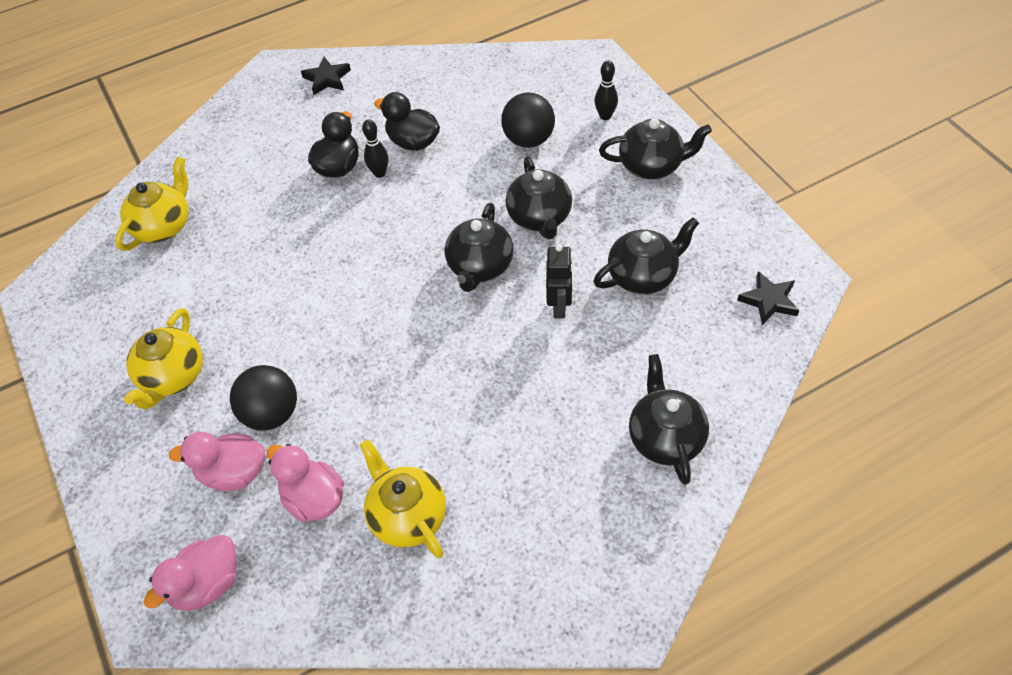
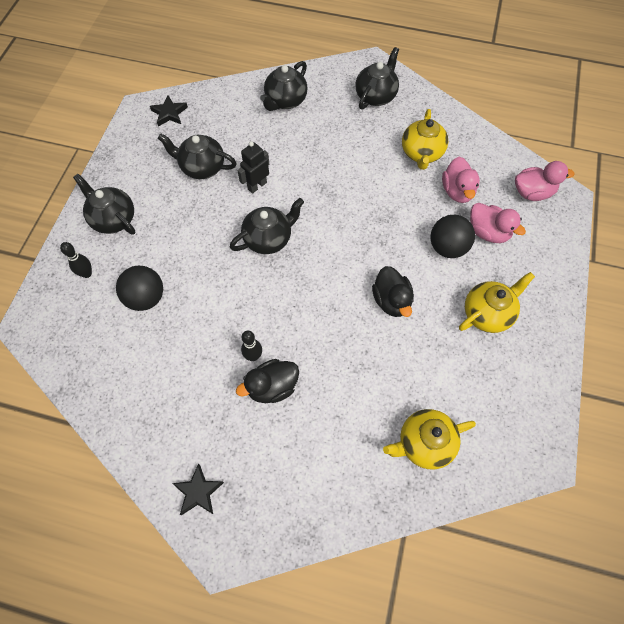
camera: 140 degrees left, 10 degrees up
black duck [374,92,440,151] -> black duck moved to [372,266,414,317]
black teapot [506,156,572,239] -> black teapot moved to [355,47,399,110]

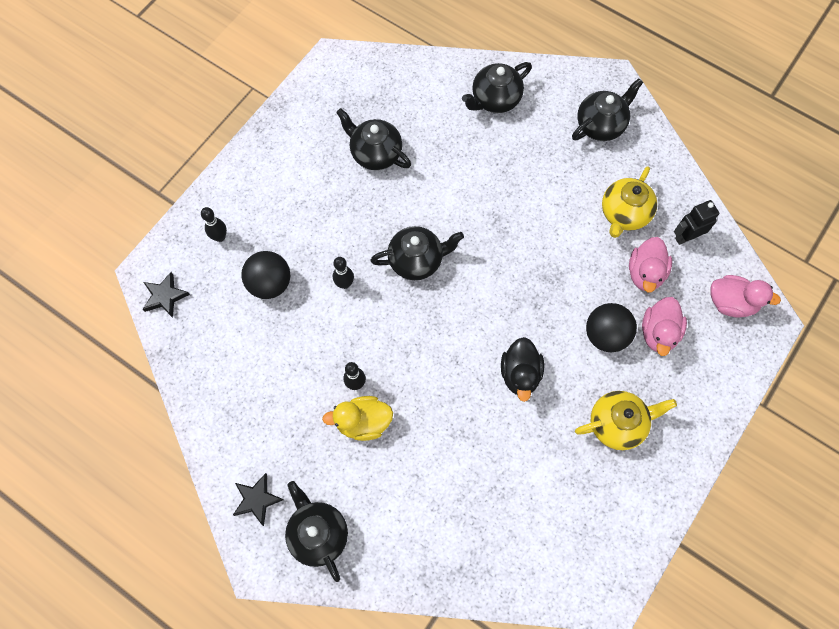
camera: 20 degrees right, 5 degrees up
black teapot [73,174,135,234] -> black teapot moved to [285,481,348,582]
black star [150,95,188,127] -> black star moved to [143,272,190,318]
black duck [236,359,299,403] -> yellow duck [322,396,393,441]
black robot [237,141,269,194] -> black robot moved to [674,200,719,245]
yellow teapot [383,409,476,470] -> none
pink duck [470,203,526,243] -> pink duck turned 45 degrees clockwise [642,297,687,356]
none -> black bowling pin [333,257,354,289]

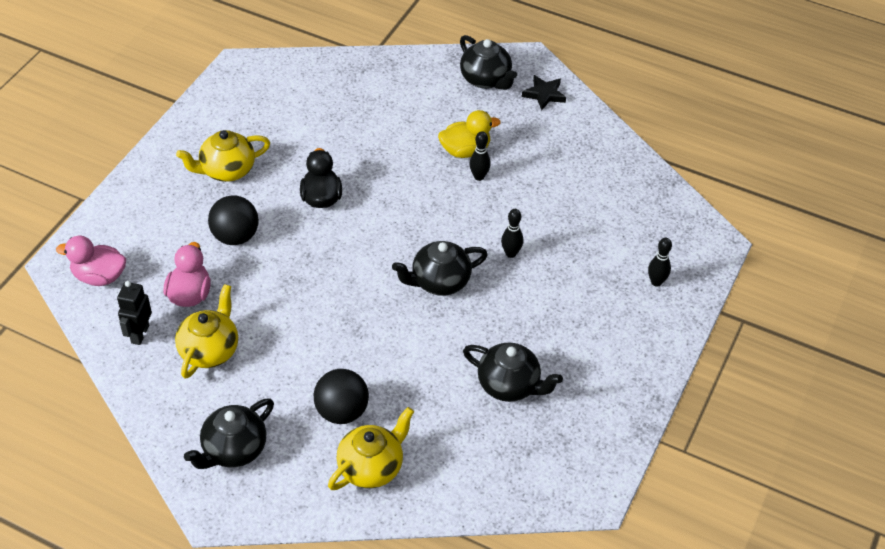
camera: 170 degrees right, 20 degrees down
black star [143,272,190,318] -> none
black ball [241,251,290,299] -> black ball moved to [314,369,369,424]
black teapot [462,62,532,113] -> yellow teapot [328,407,414,490]
pink duck [642,297,687,356] -> none
black robot [674,200,719,245] -> black robot turned 135 degrees clockwise [117,281,152,345]

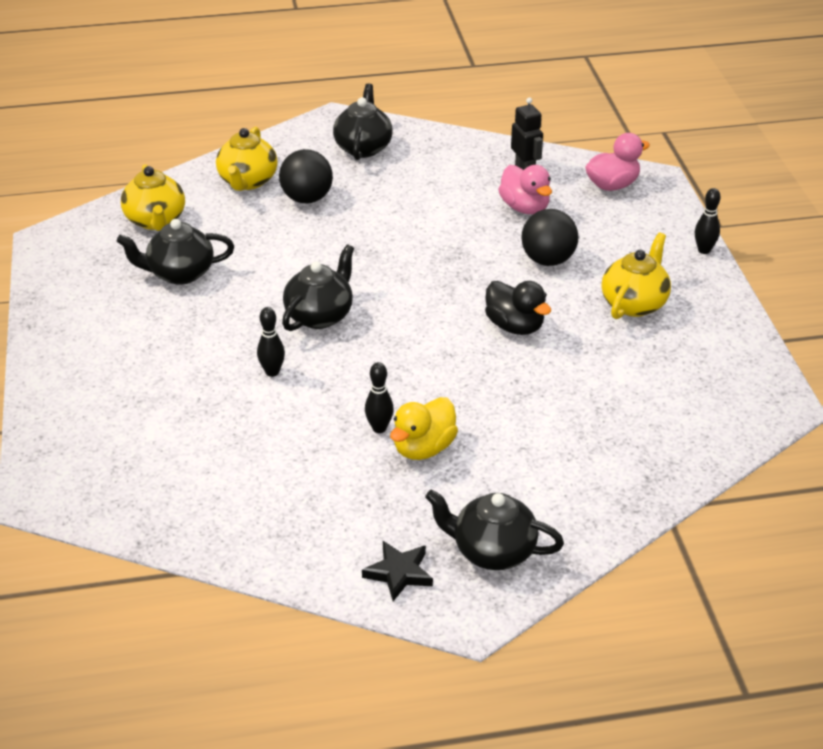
camera: 145 degrees right, 10 degrees down
yellow teapot [175,284,238,379] -> yellow teapot moved to [121,164,185,231]
black bowling pin [648,238,672,287] -> black bowling pin moved to [695,188,721,254]

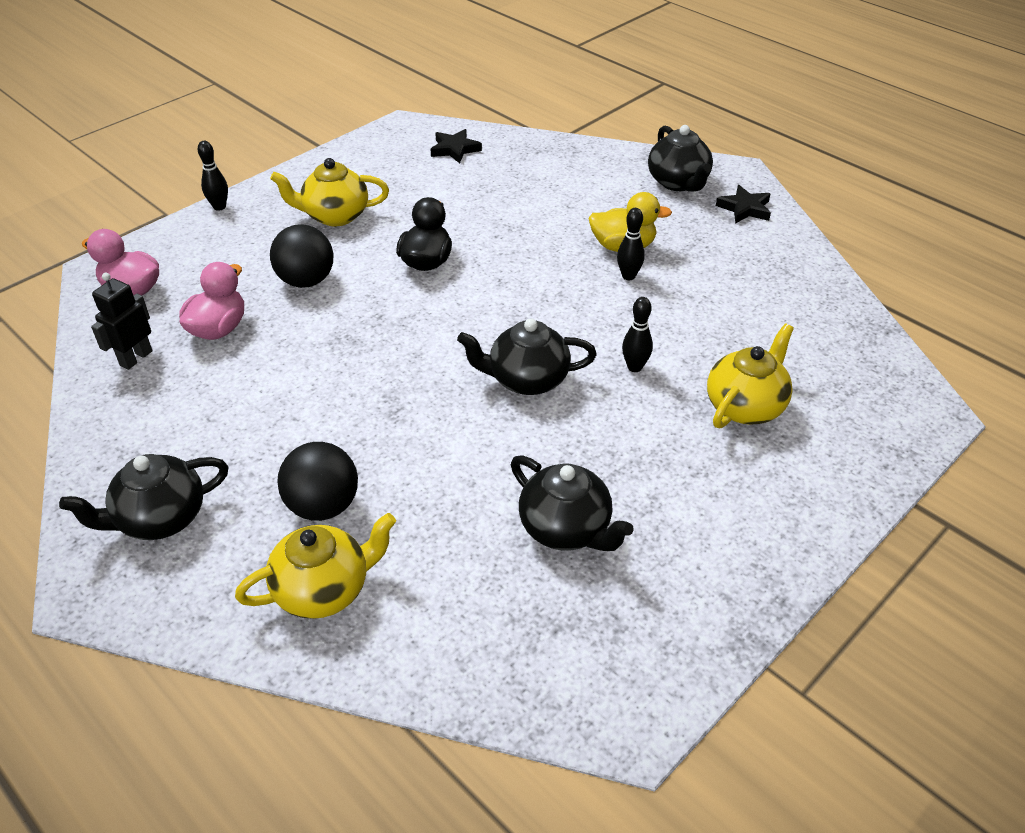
camera: 125 degrees left, 5 degrees up
yellow teapot [121,164,185,231] -> yellow teapot moved to [707,323,794,428]
none -> black star [430,129,482,163]

